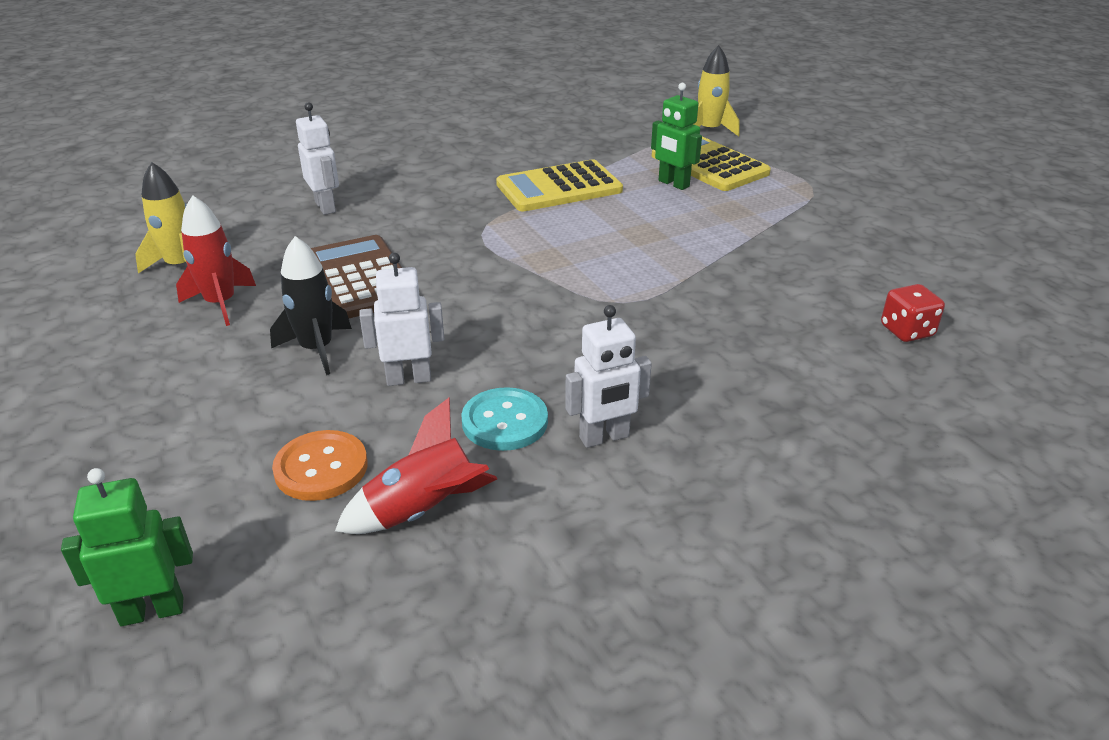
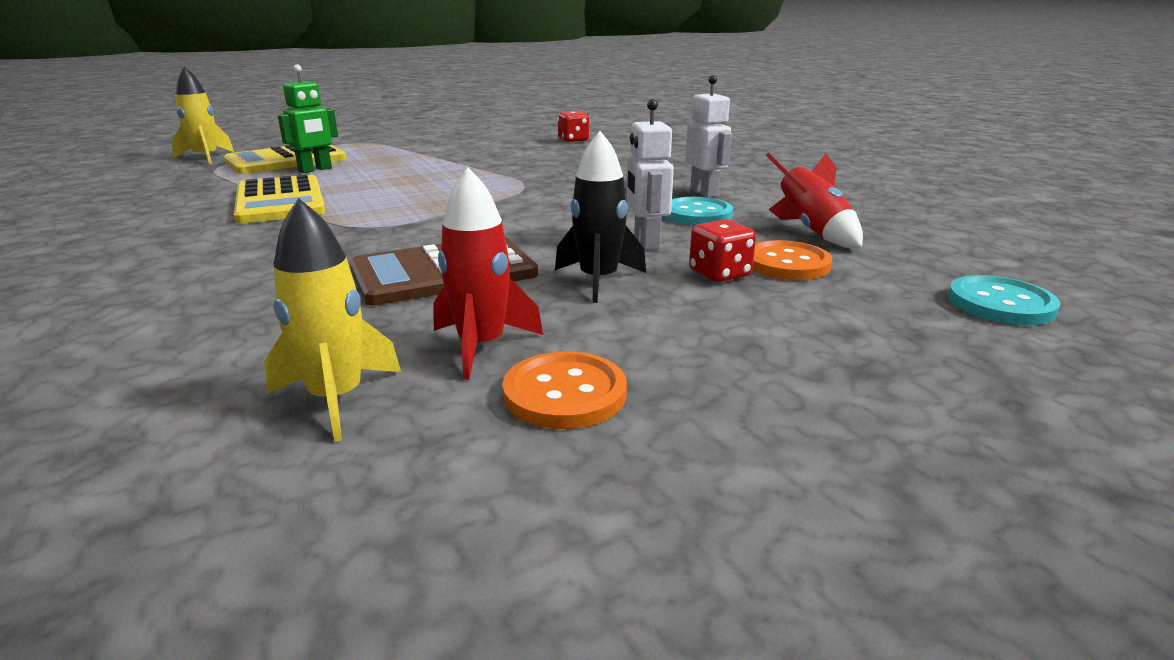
camera: 90 degrees left, 10 degrees down
green robot [61,468,193,626] -> turquoise button [948,275,1060,325]
white robot [296,102,339,215] -> none
none -> orange button [502,351,627,429]
none -> red dice [689,219,756,282]

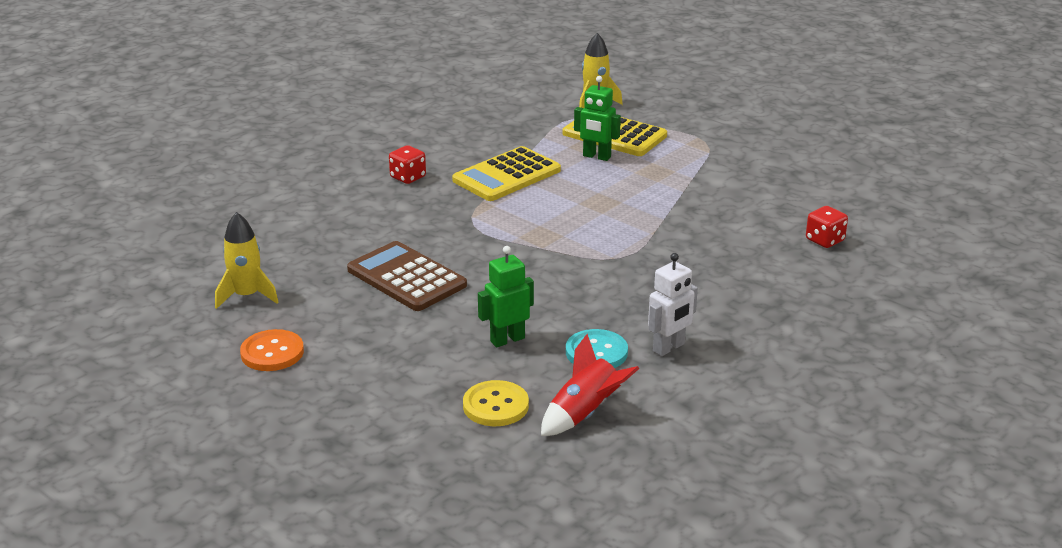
camera: 70 degrees right, 5 degrees up
red rocket [434,168,543,380] -> none
black rocket [555,131,646,303] -> none
white robot [626,99,674,250] -> green robot [478,246,534,347]
red dice [689,219,756,282] -> red dice moved to [389,145,426,184]
orange button [752,240,832,280] -> yellow button [463,380,529,426]
turquoise button [948,275,1060,325] -> none

